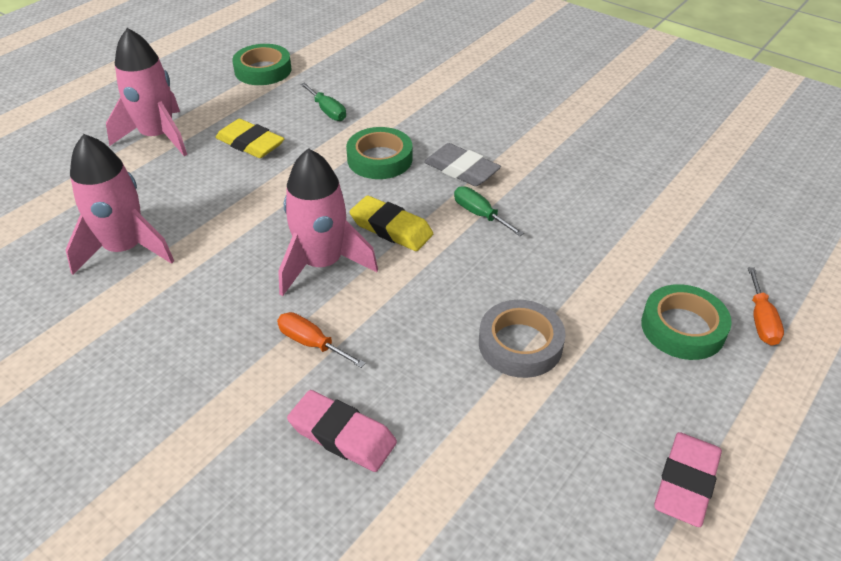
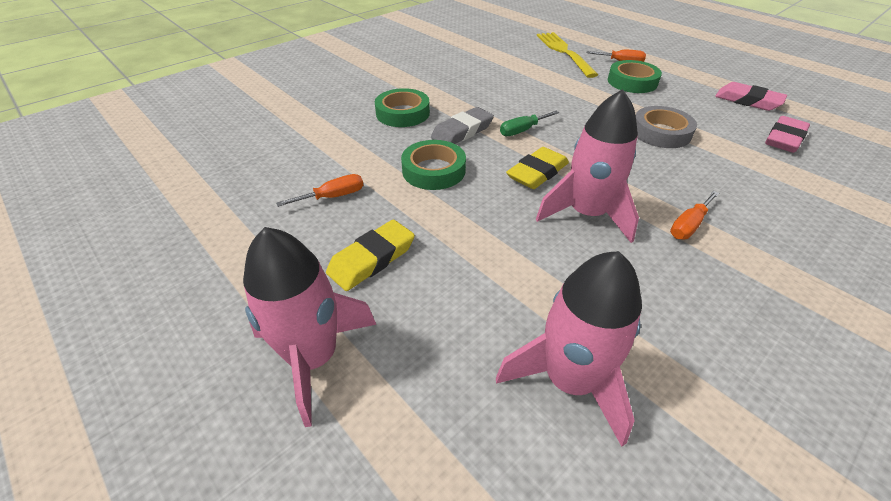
camera: 80 degrees left, 0 degrees up
green tape [232,44,292,85] -> green tape moved to [375,88,430,127]
pink eraser [287,390,397,472] -> pink eraser moved to [765,116,810,153]
green screwdriver [300,83,346,121] -> orange screwdriver [276,174,364,207]
none -> yellow fork [537,32,598,78]

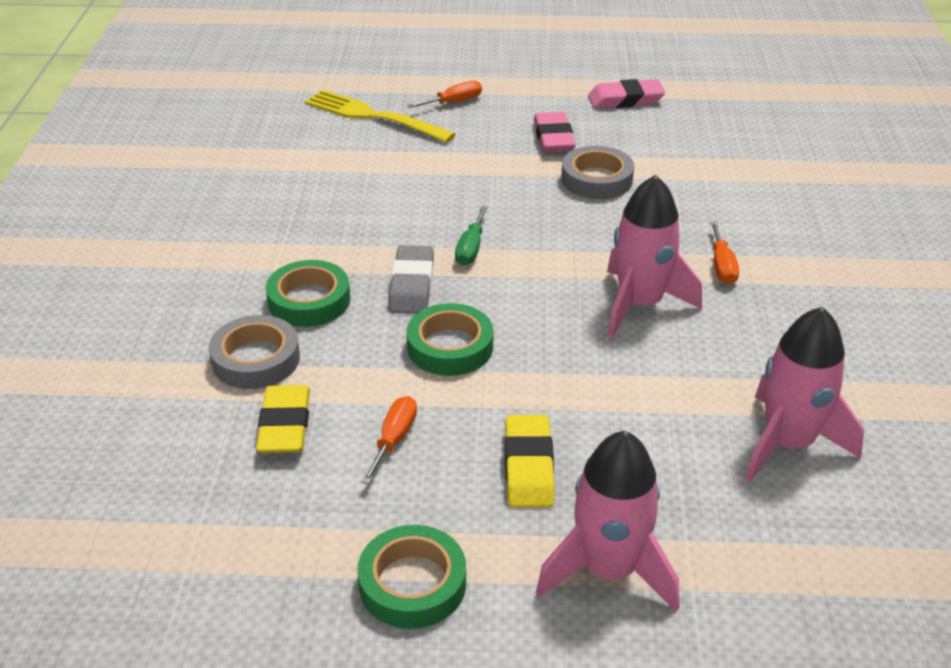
camera: 45 degrees left, 5 degrees down
yellow eraser [506,147,569,189] -> yellow eraser moved to [256,385,310,453]
green tape [607,60,662,93] -> green tape moved to [357,525,466,629]
pink eraser [765,116,810,153] -> pink eraser moved to [534,112,575,152]
none -> grey tape [209,315,300,389]

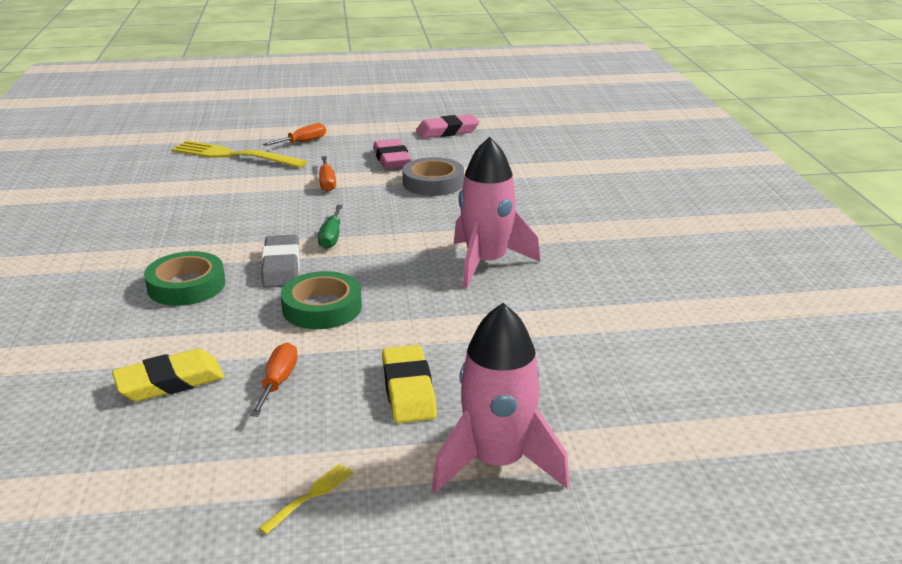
camera: 10 degrees left, 10 degrees down
grey tape [209,315,300,389] -> none
yellow eraser [256,385,310,453] -> yellow eraser turned 75 degrees clockwise [112,349,224,402]
green tape [357,525,466,629] -> yellow fork [258,463,354,535]
orange screwdriver [710,221,739,284] -> orange screwdriver moved to [319,156,336,192]
pink rocket [745,307,864,482] -> none

